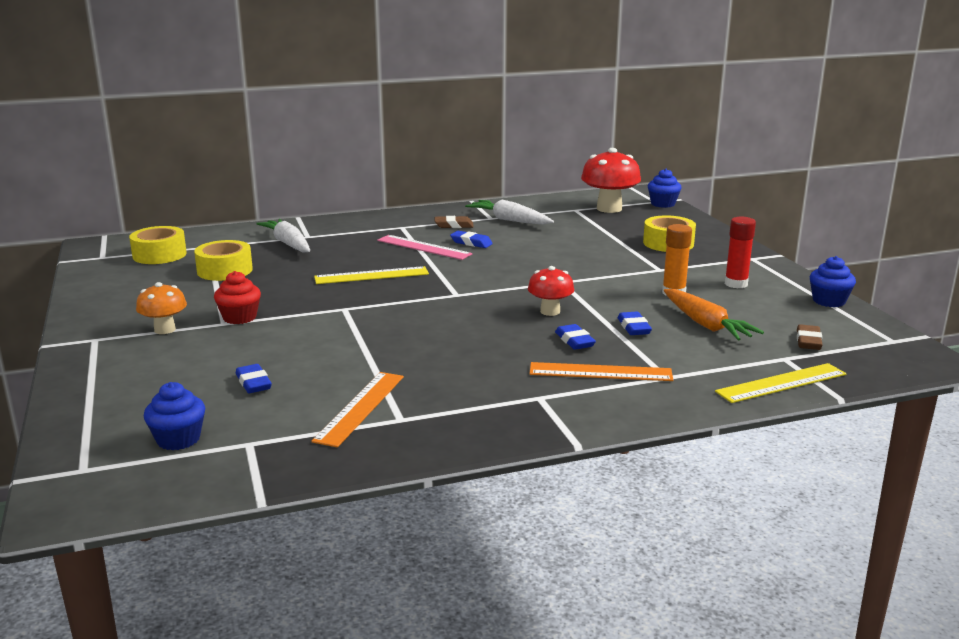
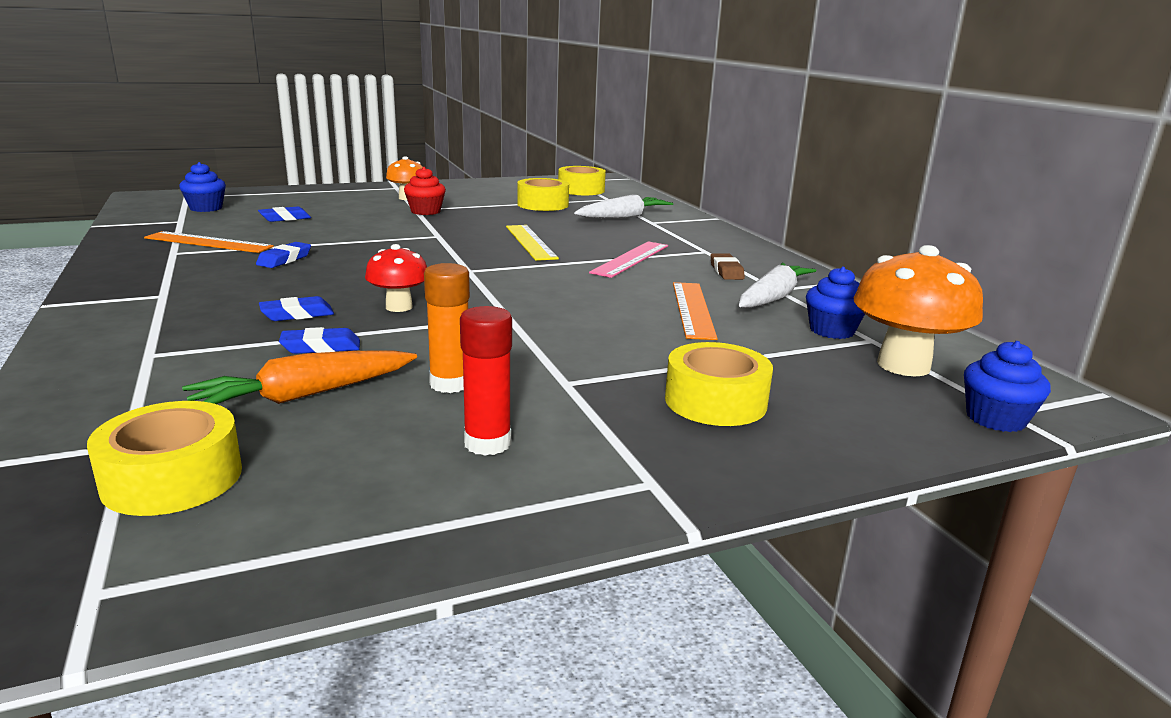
camera: 85 degrees right, 0 degrees up
blue eraser [450,231,493,248] -> blue eraser moved to [256,242,311,268]
orange ruler [530,362,673,381] -> orange ruler moved to [673,282,718,340]
red mushroom [581,148,641,213] -> orange mushroom [854,245,983,376]
yellow ruler [715,363,846,403] -> none
brown eraser [797,324,823,350] -> yellow tape [87,401,242,516]
blue cupcake [810,256,856,307] -> blue cupcake moved to [806,267,865,339]

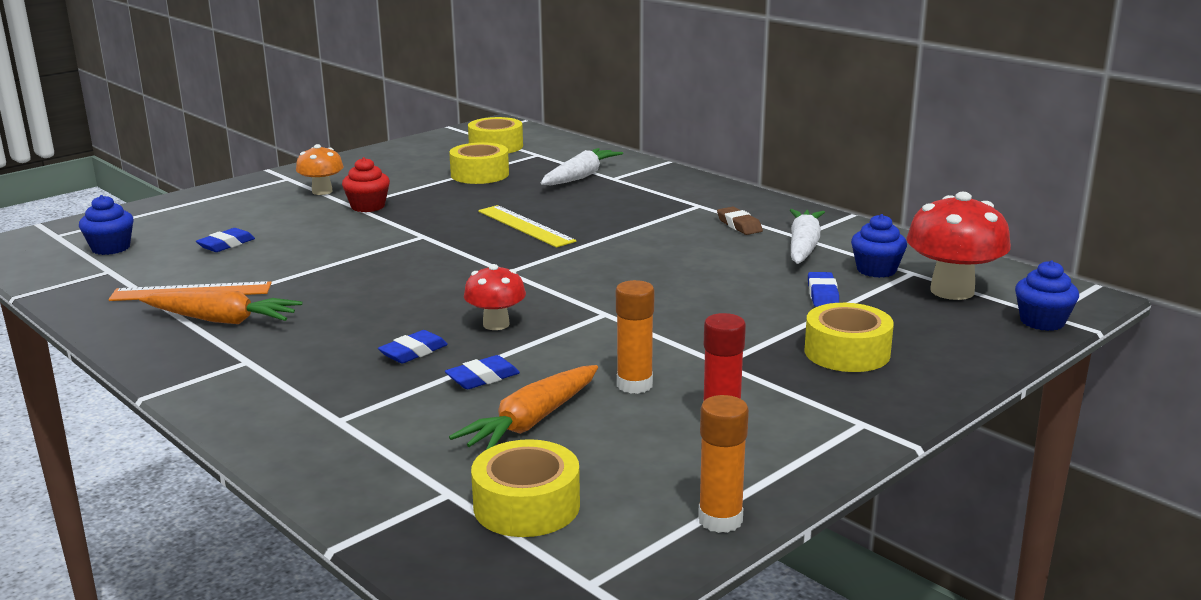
camera: 20 degrees left, 0 degrees up
blue eraser [256,242,311,268] -> blue eraser moved to [808,272,839,307]
pink ruler [589,241,668,278] -> none
orange ruler [673,282,718,340] -> none
orange mushroom [854,245,983,376] -> red mushroom [906,192,1011,300]
none -> orange carrot [139,291,302,324]
none -> orange glue stick [698,395,749,533]

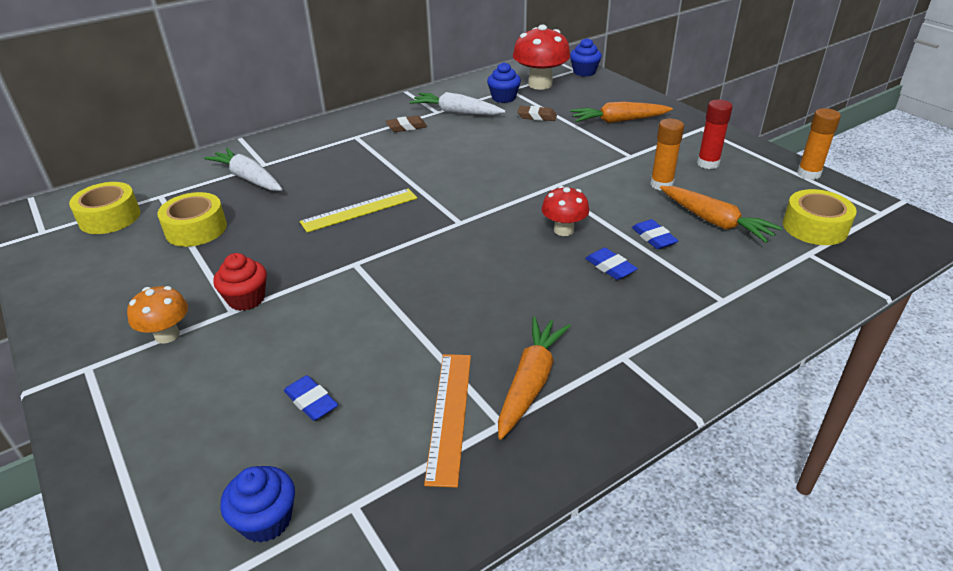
camera: 80 degrees left, 15 degrees up
yellow tape [804,303,894,372] -> orange carrot [570,102,673,123]
blue eraser [808,272,839,307] -> brown eraser [517,106,557,121]

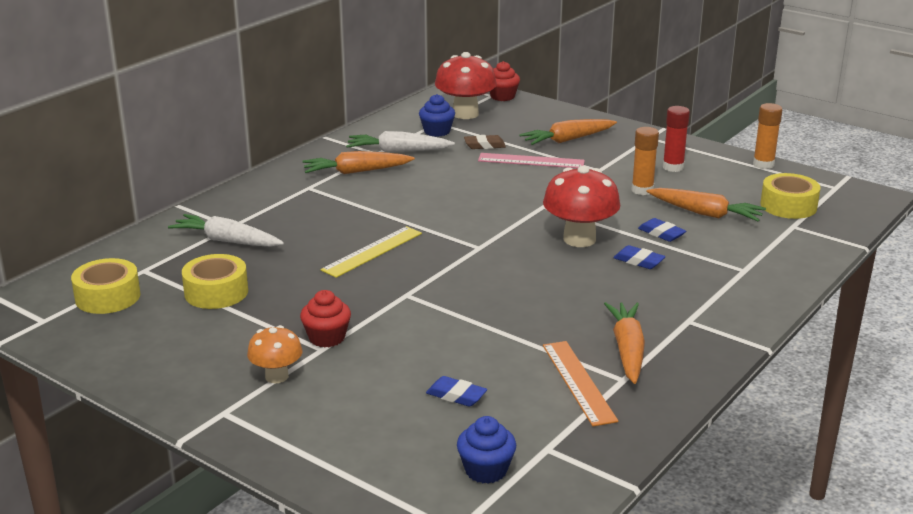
camera: 20 degrees left, 10 degrees down
brown eraser [386,116,427,132] -> orange carrot [303,151,415,174]
red mushroom [542,186,589,236] -> red mushroom [543,166,621,247], size x1.69
blue cupcake [570,38,602,77] -> red cupcake [490,61,520,101]
none -> pink ruler [478,153,585,168]

